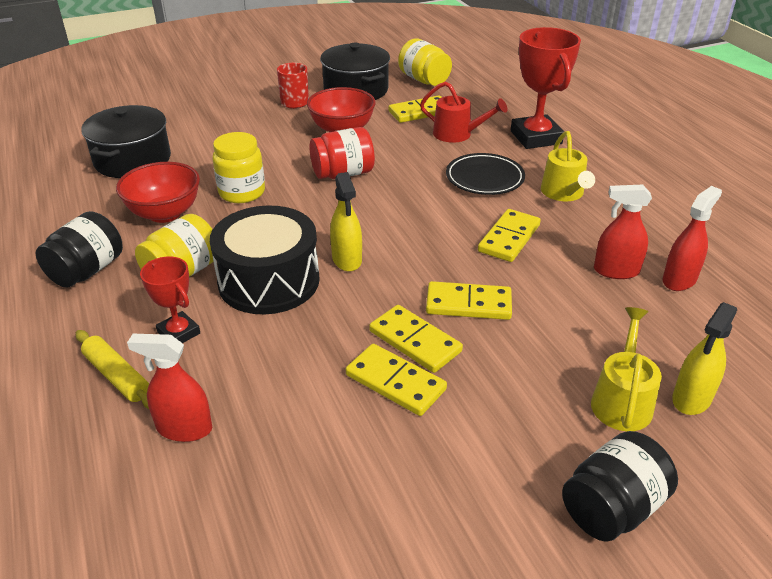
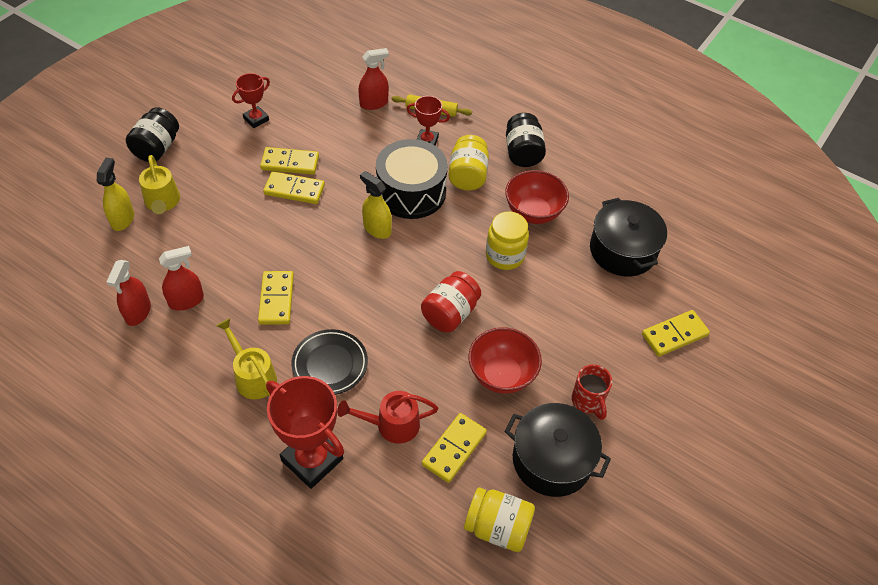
camera: 145 degrees right, 15 degrees up
yellow domino [426,281,512,320] -> yellow domino moved to [642,310,710,357]
none -> red trophy [232,73,270,128]

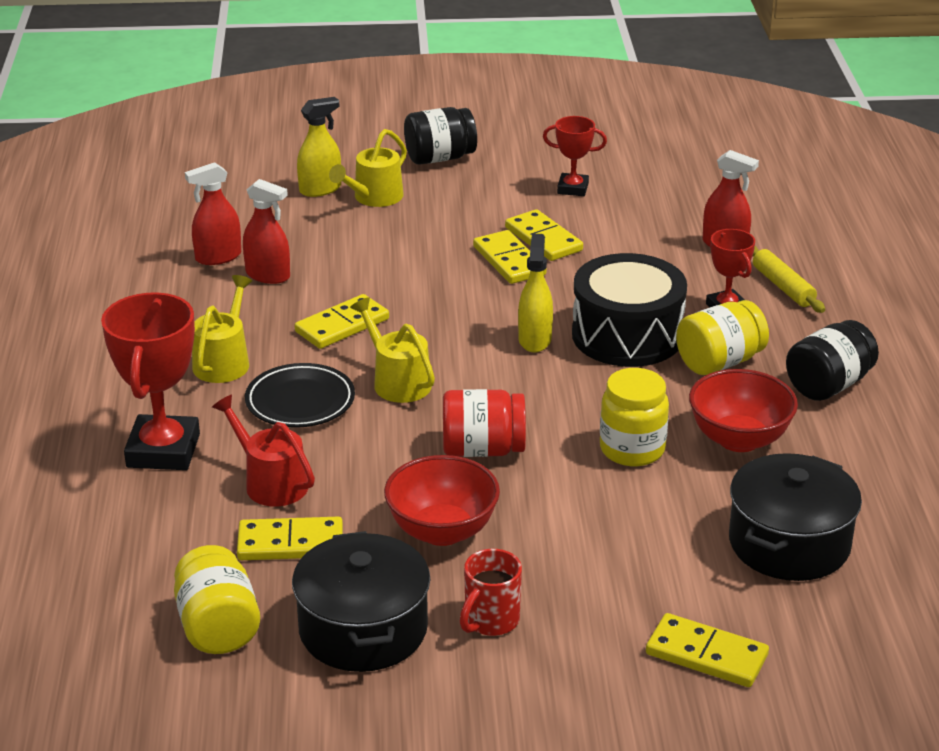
camera: 55 degrees right, 20 degrees down
none -> yellow watering can [350,297,435,403]

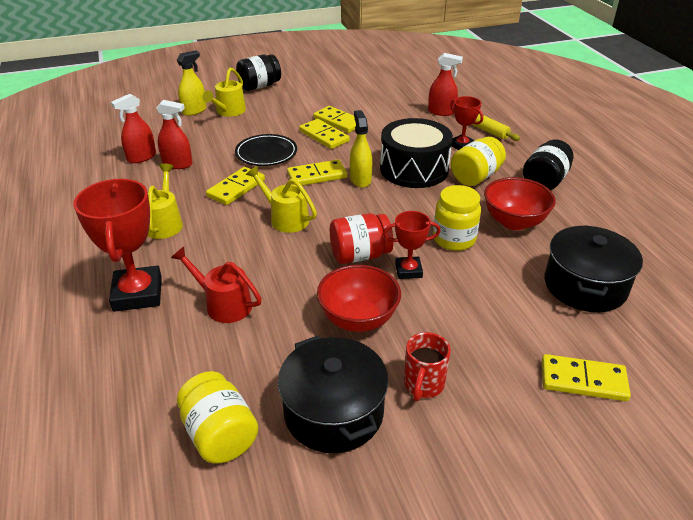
camera: 15 degrees left, 5 degrees up
yellow domino [237,517,343,560] -> yellow domino moved to [287,159,347,186]
black plate [245,363,355,428] -> black plate moved to [235,134,297,166]
red trophy [543,116,607,196] -> red trophy moved to [383,211,441,279]

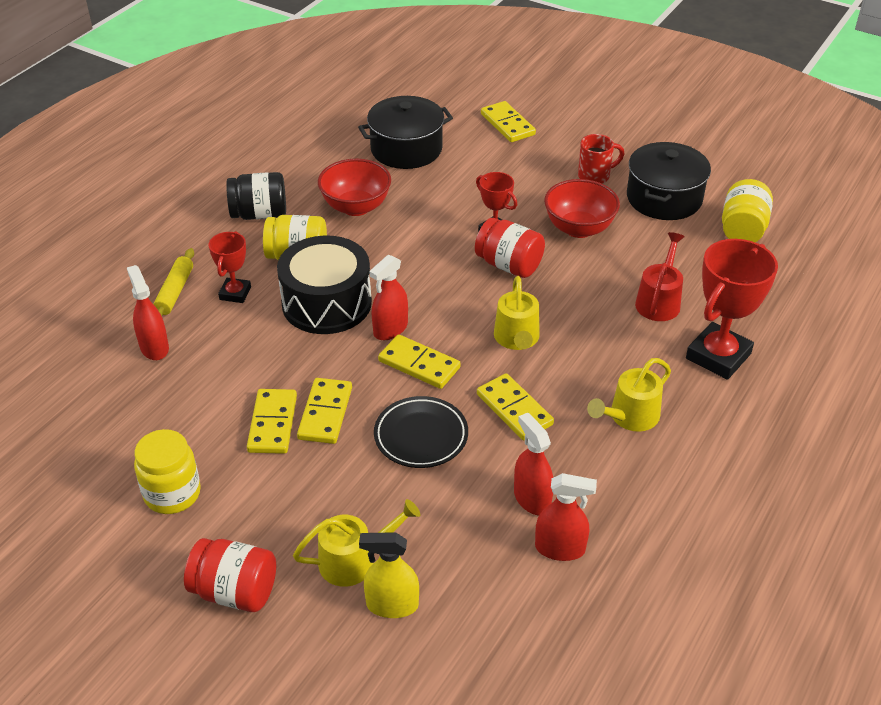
camera: 130 degrees left, 5 degrees up
red watering can [171,247,262,323] -> red watering can turned 150 degrees counterclockwise [635,232,684,321]
yellow domino [206,167,265,205] -> yellow domino turned 60 degrees clockwise [477,373,554,440]
black jar [236,54,281,91] -> red jar [184,538,276,612]
yellow spray bottle [350,110,372,188] -> red spray bottle [369,255,408,340]
yellow jar [433,185,481,251] -> yellow jar moved to [134,429,201,514]

